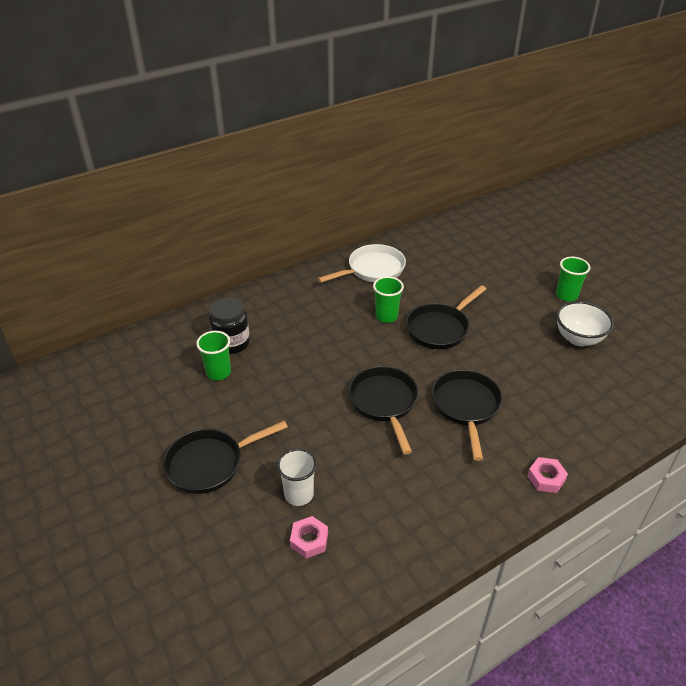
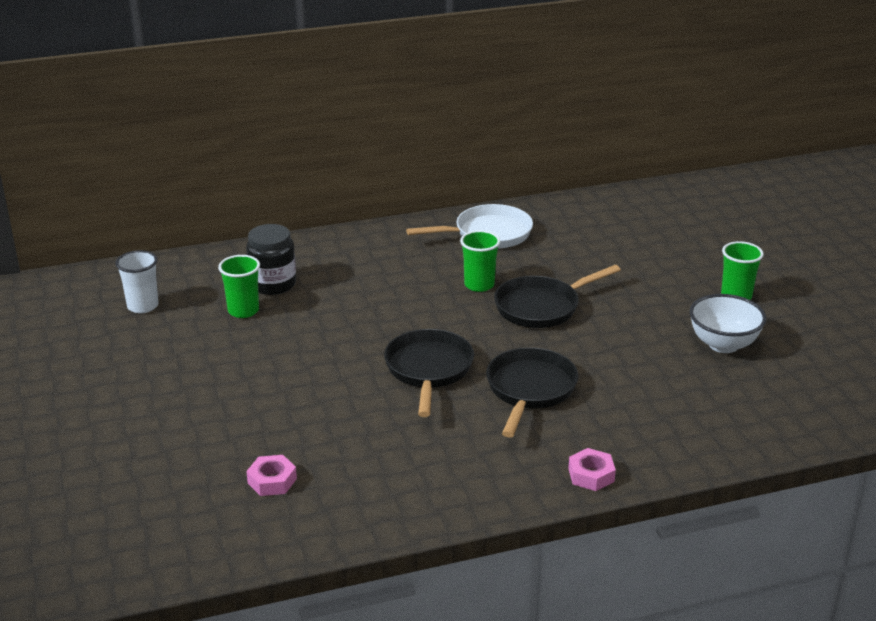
camera: 15 degrees right, 10 degrees down
black pan [163,421,288,494] -> none
white cup [277,448,317,506] -> white cup moved to [116,250,159,313]

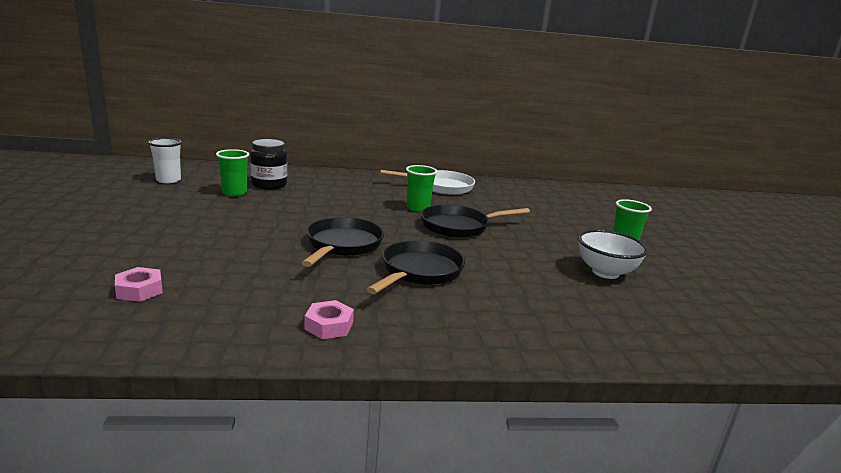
camera: 10 degrees right, 10 degrees down
pink nut [568,448,616,491] -> pink nut moved to [305,300,354,339]

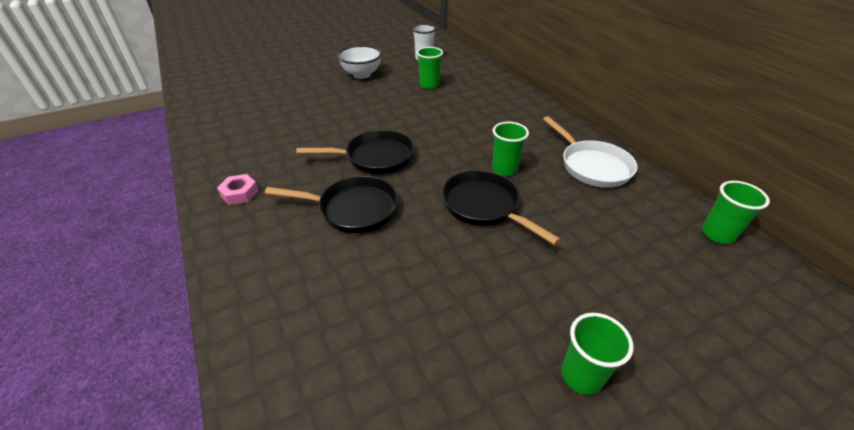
camera: 70 degrees right, 20 degrees up
pink nut [115,267,163,302] -> none
black jar [250,139,287,190] -> none
white bowl [578,230,648,279] -> white bowl moved to [337,45,382,79]
none -> green cup [702,181,770,244]

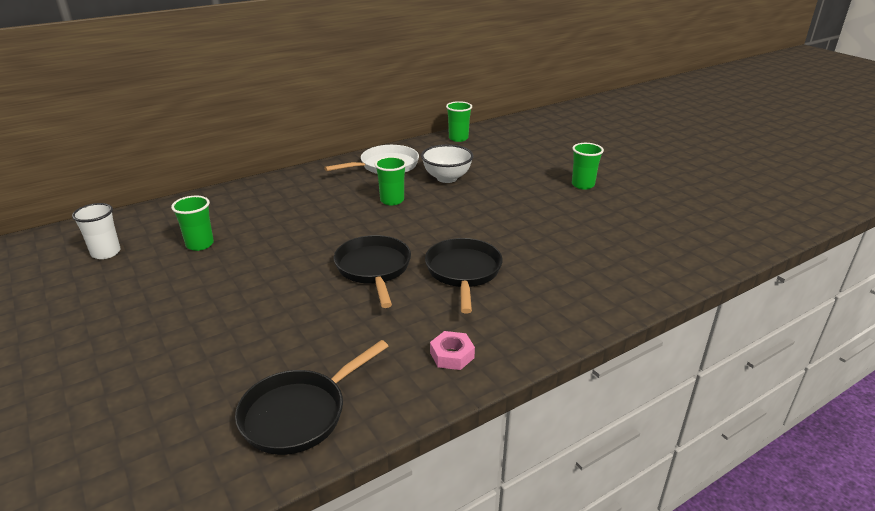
camera: 95 degrees left, 10 degrees down
white bowl [337,45,382,79] -> white bowl moved to [421,144,473,183]
black pan [442,170,561,245] -> black pan moved to [235,340,388,455]

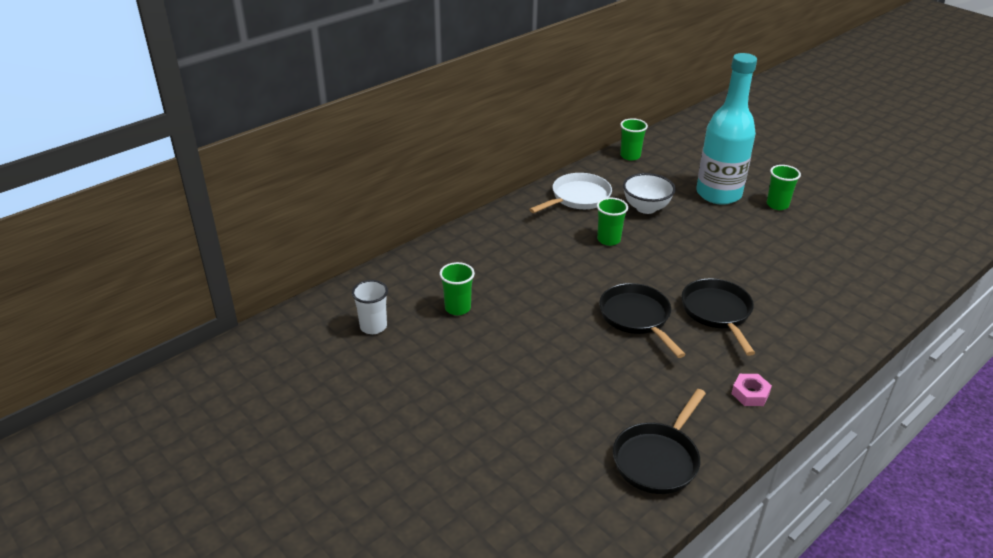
camera: 10 degrees left, 5 degrees up
none -> turquoise bottle [696,53,757,205]

